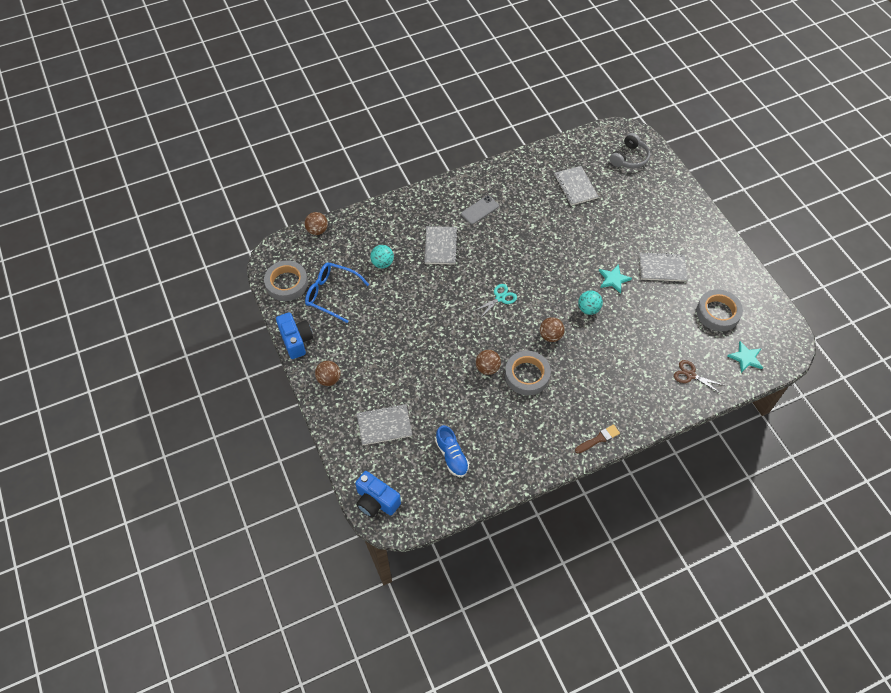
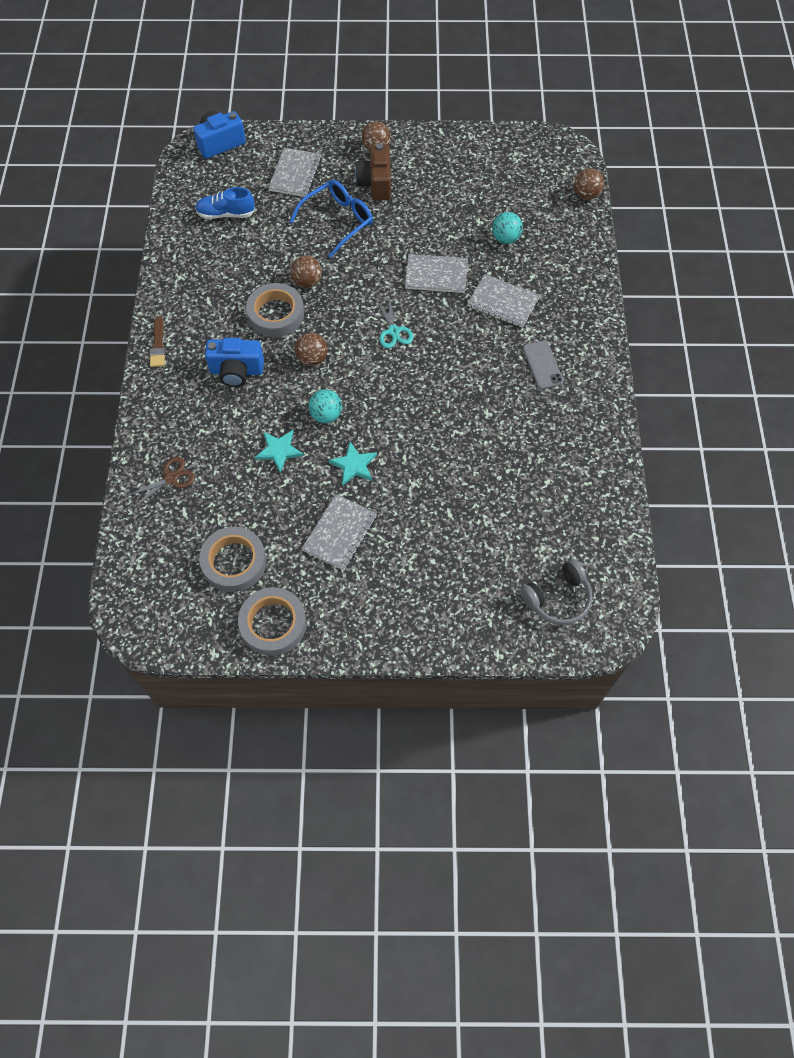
camera: 115 degrees right, 5 degrees up
grey tape [264,260,308,301] -> grey tape moved to [238,587,307,656]
blue camera [276,312,313,359] -> blue camera moved to [205,338,264,387]
blue glasses [305,262,369,323] -> blue glasses moved to [289,180,373,258]
grey notebook [554,166,599,206] -> grey notebook moved to [405,253,468,293]
grey headphones [610,133,650,168] -> grey headphones turned 90 degrees counterclockwise [520,559,592,625]
turquoise star [727,341,763,373] -> turquoise star moved to [255,430,304,473]
none -> brown camera [355,143,391,201]

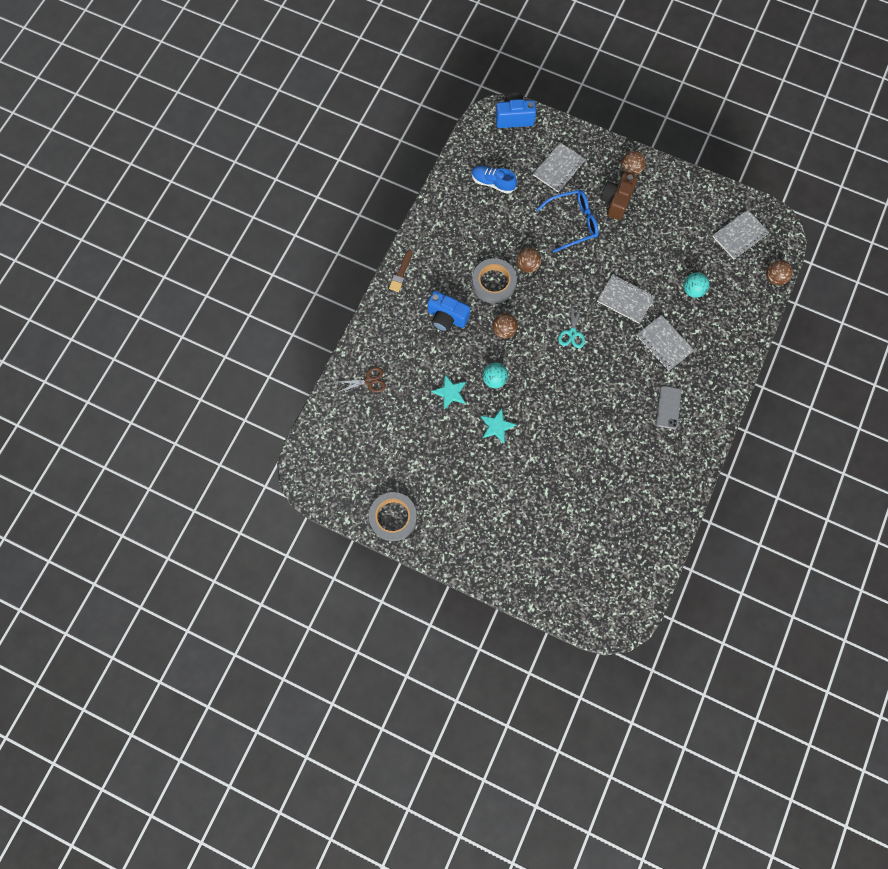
camera: 25 degrees right, 10 degrees up
grey tape [199,527,266,592] -> none
grey notebook [302,494,377,571] -> grey notebook moved to [712,210,770,259]
grey headphones [520,559,592,625] -> none

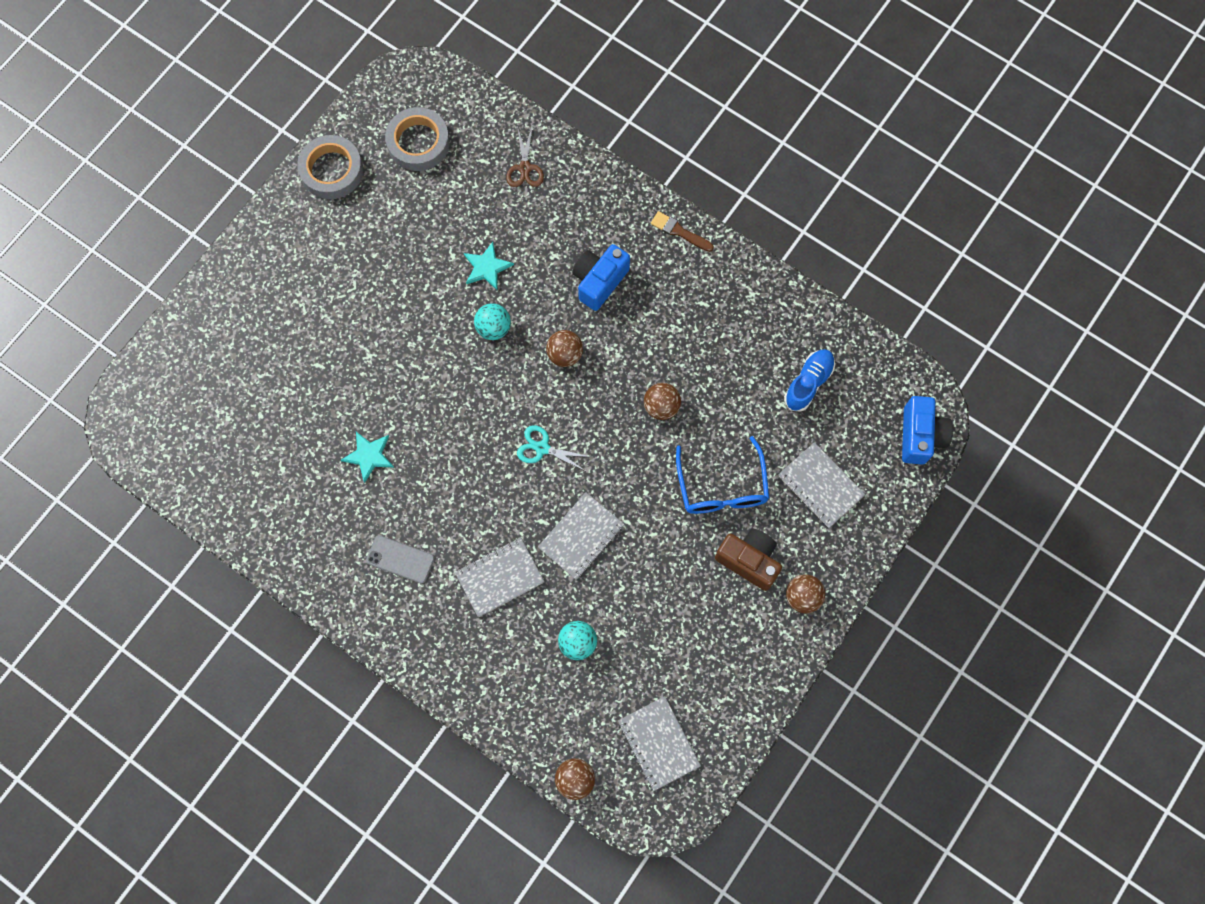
camera: 100 degrees right, 0 degrees up
grey tape [472,258,517,303] -> grey tape moved to [385,107,450,171]
turquoise star [481,408,517,444] -> turquoise star moved to [341,432,394,483]

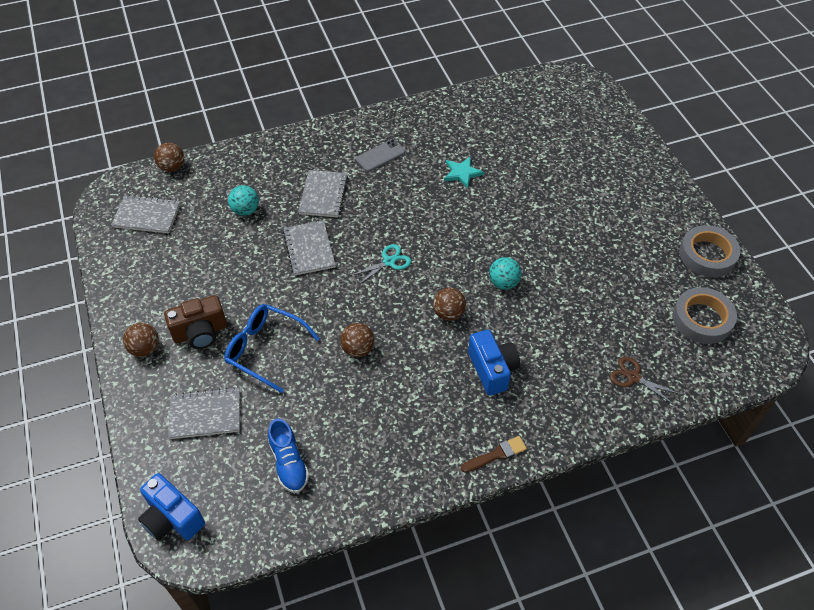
camera: 125 degrees right, 20 degrees down
turquoise star [464,242,514,291] -> none

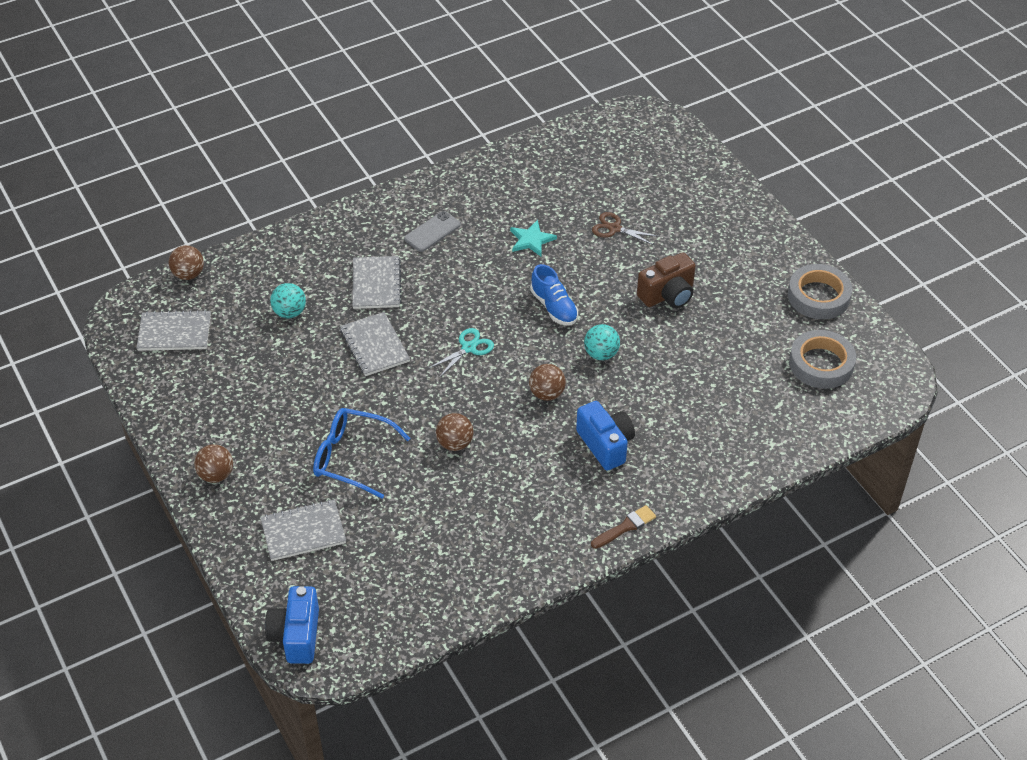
camera: 10 degrees left, 5 degrees down
blue camera [138,473,205,541] -> blue camera turned 60 degrees clockwise [265,586,319,664]
brown camera [164,295,227,349] -> brown camera moved to [637,252,696,308]
blue shoe [268,418,309,493] -> blue shoe moved to [530,264,578,326]
brown scissors [610,357,679,405] -> brown scissors moved to [592,212,660,246]

